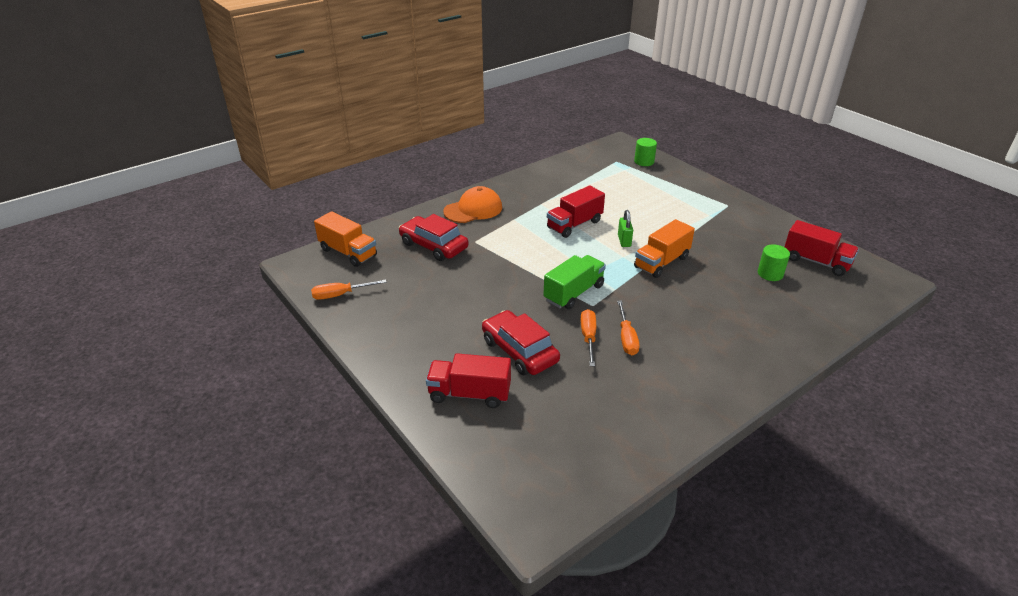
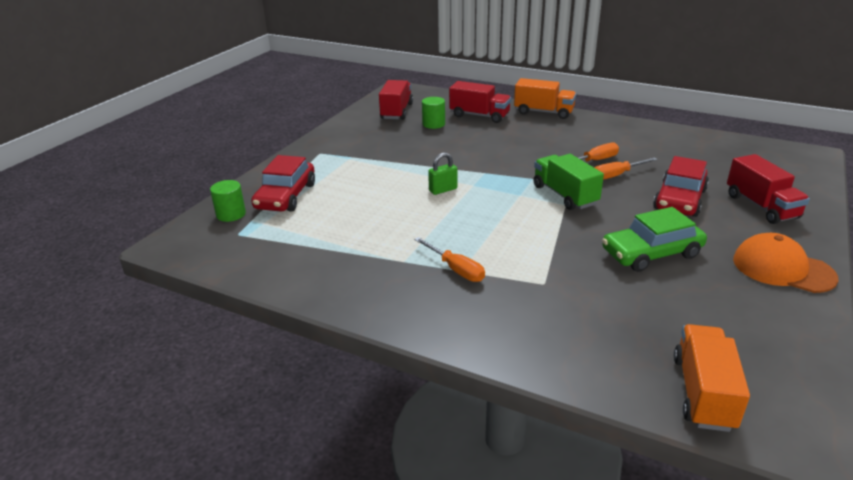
camera: 115 degrees left, 5 degrees down
orange screwdriver [311,279,387,300] -> orange screwdriver moved to [414,237,485,282]
red car [399,214,469,261] -> red car moved to [251,155,315,212]
orange cap [443,186,502,223] -> orange cap moved to [733,233,839,293]
green truck [544,255,606,309] -> green truck turned 45 degrees clockwise [533,154,604,210]
red truck [547,186,605,238] -> red truck moved to [449,81,511,123]
orange truck [634,219,695,278] -> orange truck moved to [514,78,576,119]
none -> green car [602,207,707,272]

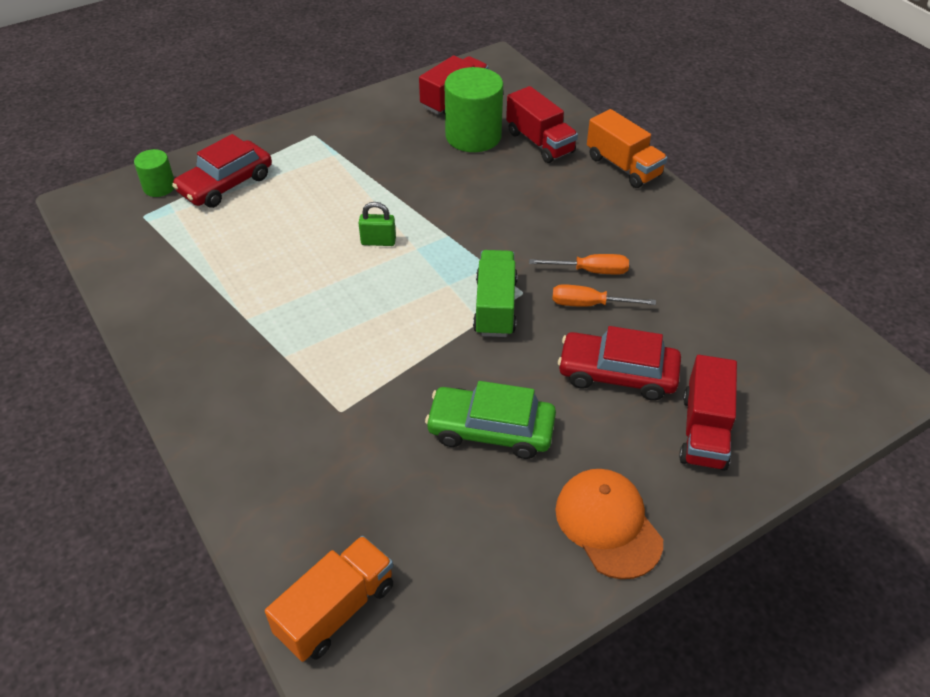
camera: 30 degrees right, 15 degrees up
orange screwdriver [414,237,485,282] -> none
green cylinder [422,97,445,129] -> green cylinder [445,67,503,152], size x1.87
red car [653,156,709,217] -> red car turned 45 degrees clockwise [558,326,681,401]

